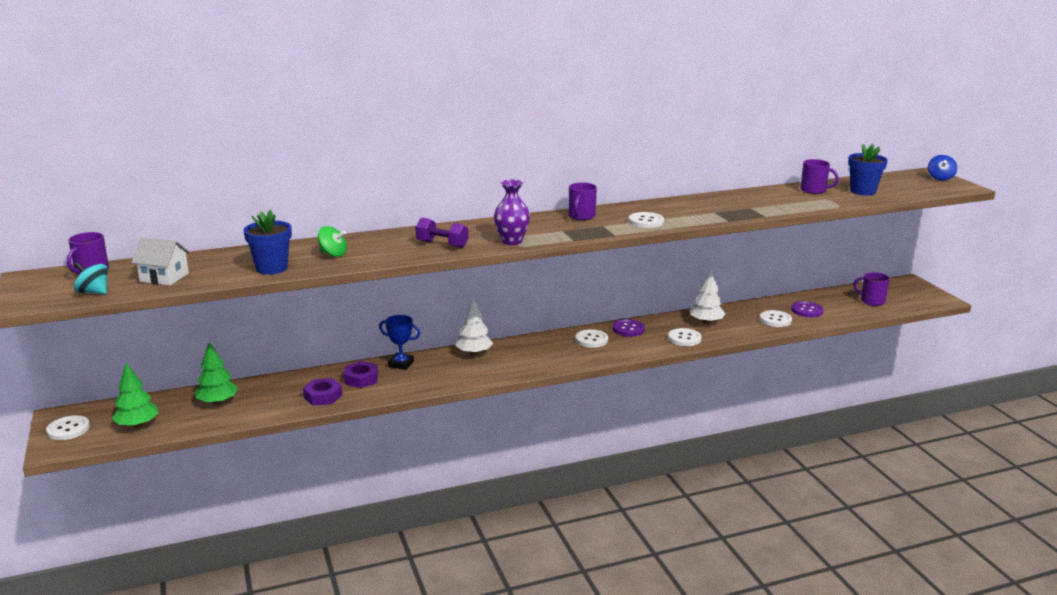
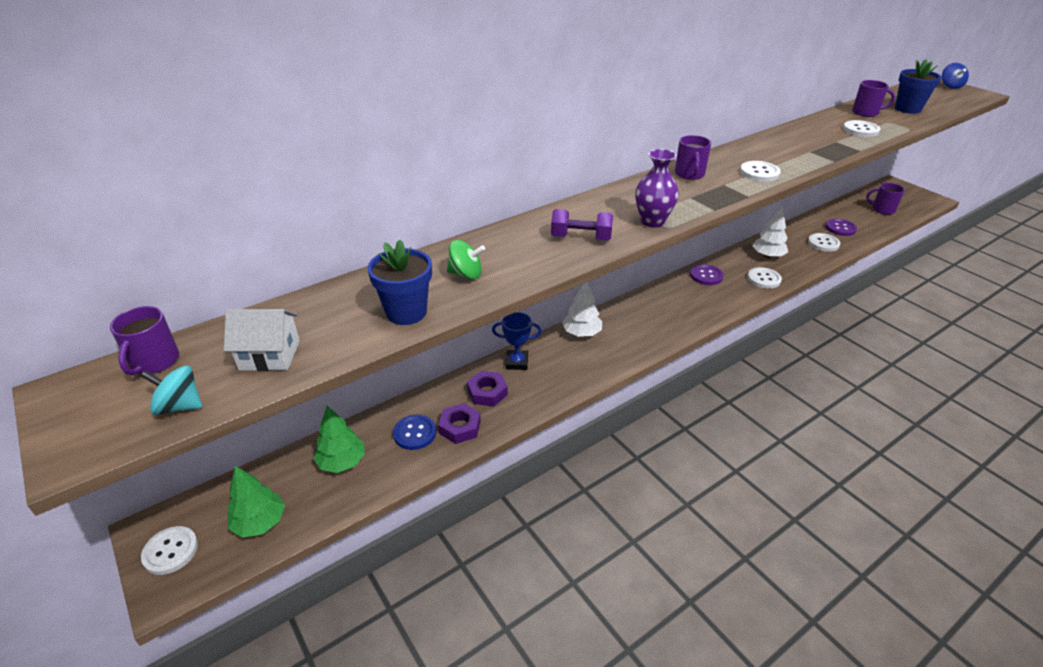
camera: 15 degrees left, 15 degrees up
white button [575,329,608,348] -> white button moved to [843,120,880,137]
none -> blue button [393,415,436,450]

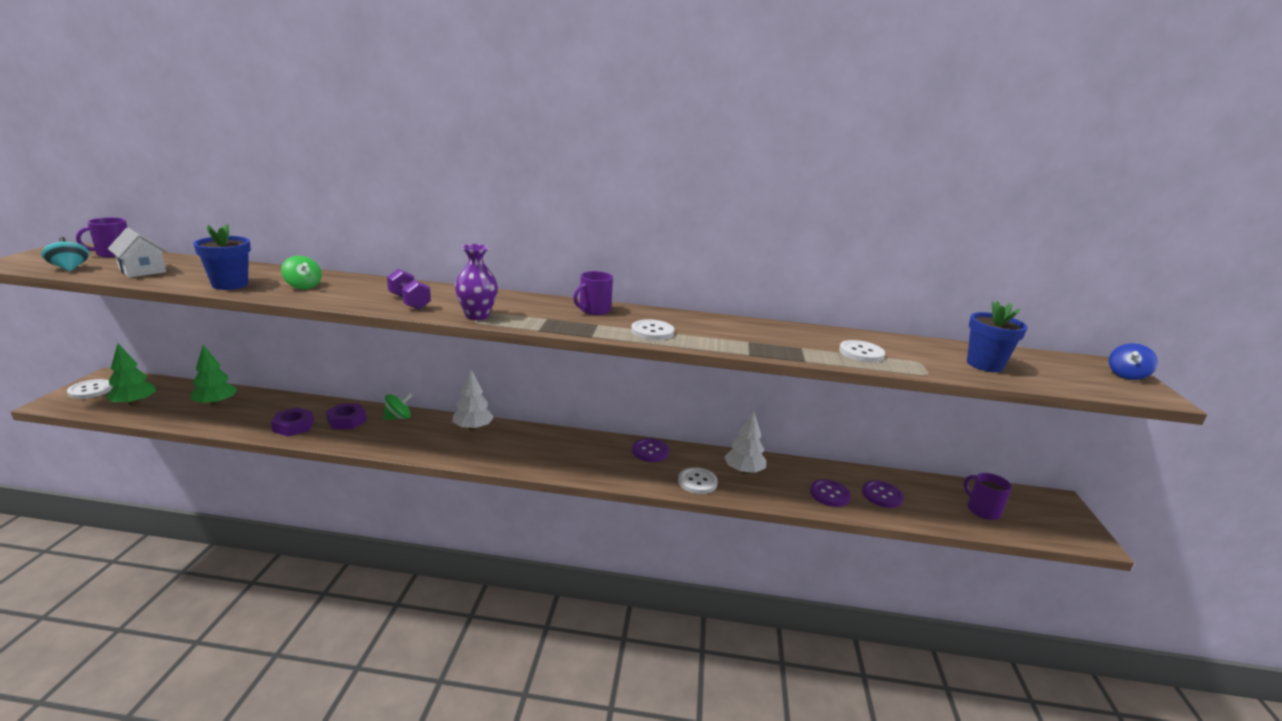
camera: 40 degrees right, 15 degrees down
blue button [393,415,436,450] -> none
blue trophy [492,312,542,370] -> green spinning top [383,393,412,420]
white button [808,233,840,252] -> purple button [810,479,851,507]
purple mug [852,80,895,117] -> none

